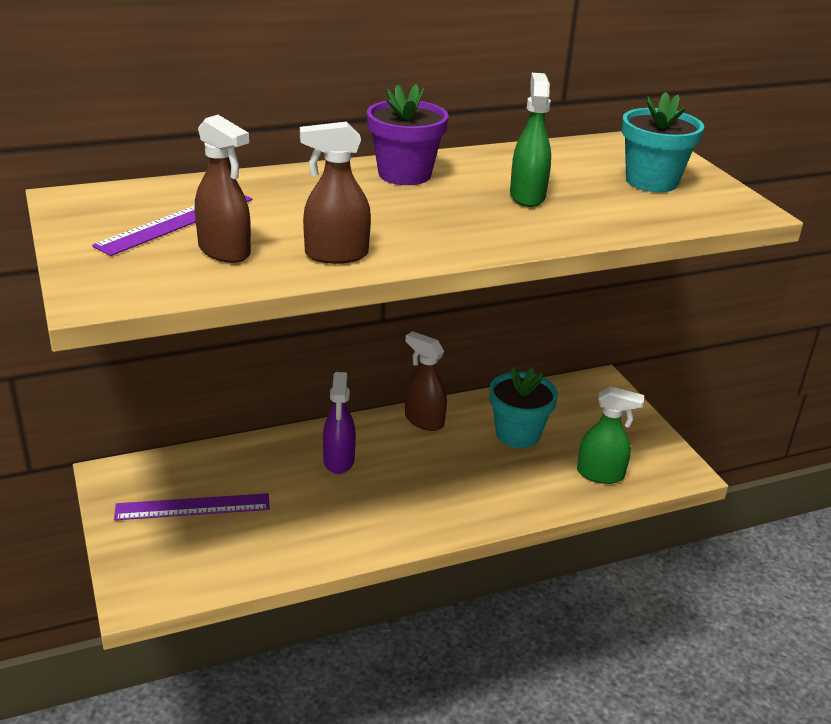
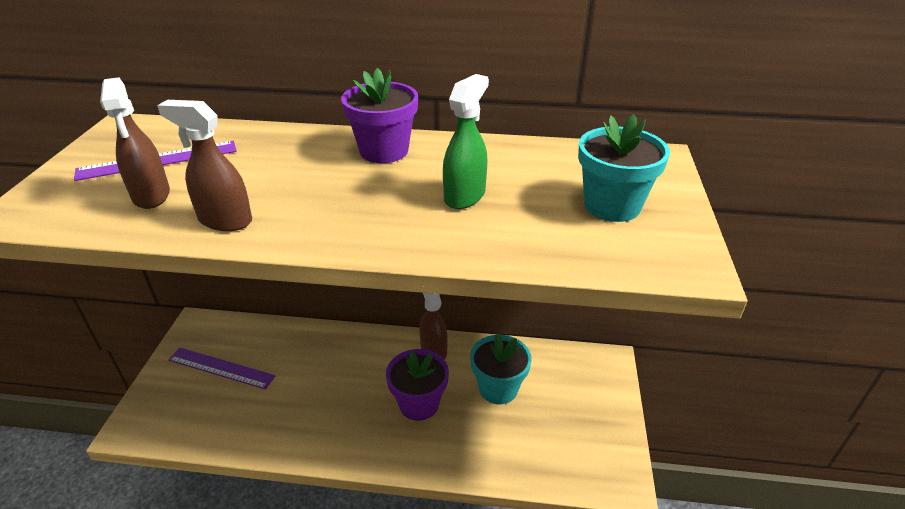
camera: 30 degrees right, 5 degrees up
purple spray bottle [323,372,356,474] -> none
green spray bottle [577,386,644,484] -> none
none -> purple flower pot [386,349,449,421]

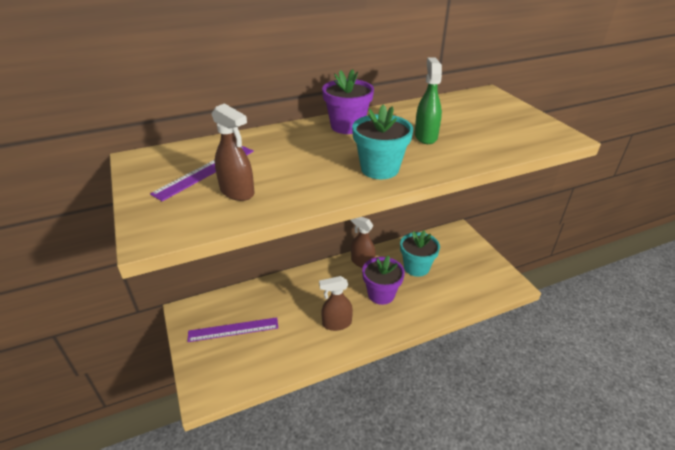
camera: 30 degrees left, 0 degrees up
brown spray bottle [157,100,252,231] -> brown spray bottle moved to [319,276,353,331]
turquoise flower pot [578,114,670,222] -> turquoise flower pot moved to [352,104,413,179]

